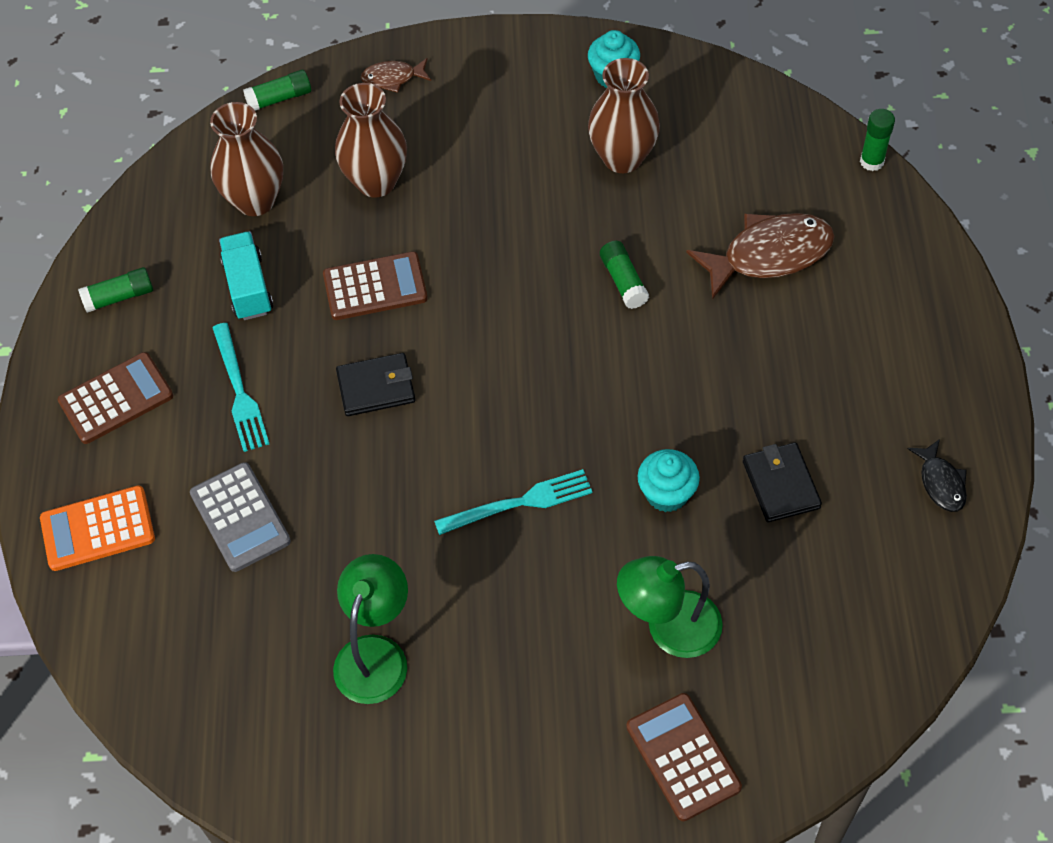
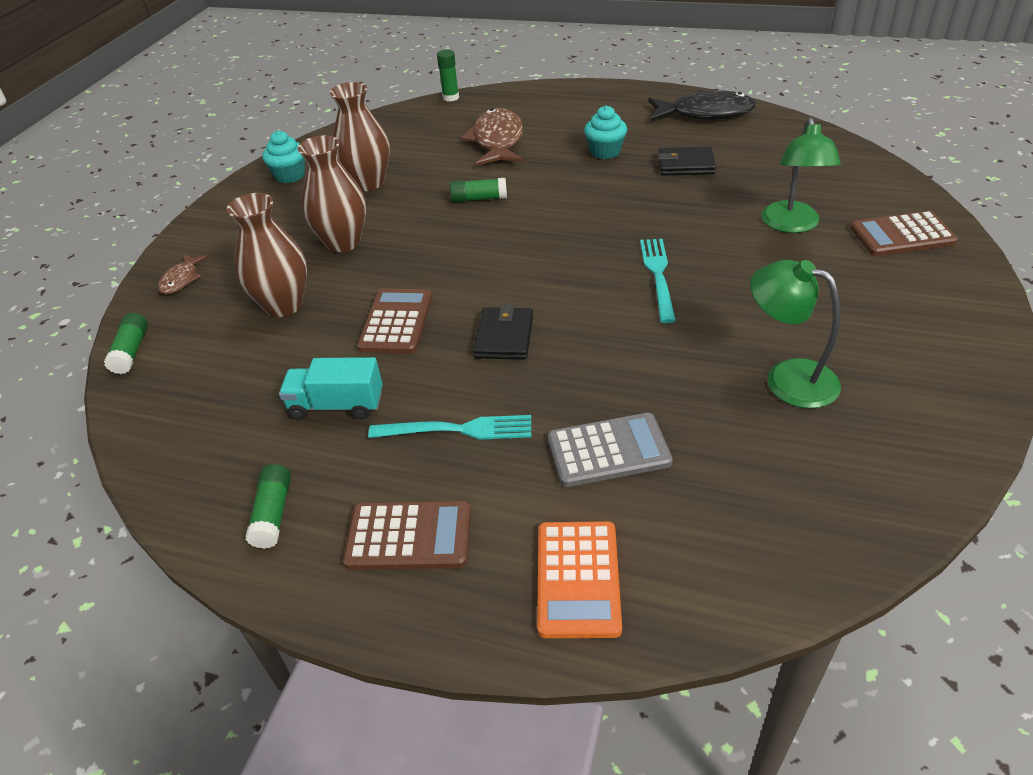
camera: 70 degrees left, 15 degrees down
brown calculator [58,352,173,444] -> brown calculator turned 105 degrees clockwise [343,501,471,570]
brown vase [210,102,283,216] -> brown vase moved to [297,135,366,252]
turquoise cupcake [637,449,700,512] -> turquoise cupcake moved to [584,105,627,159]
black fish [907,439,967,512] -> black fish [648,90,756,121], size x1.93

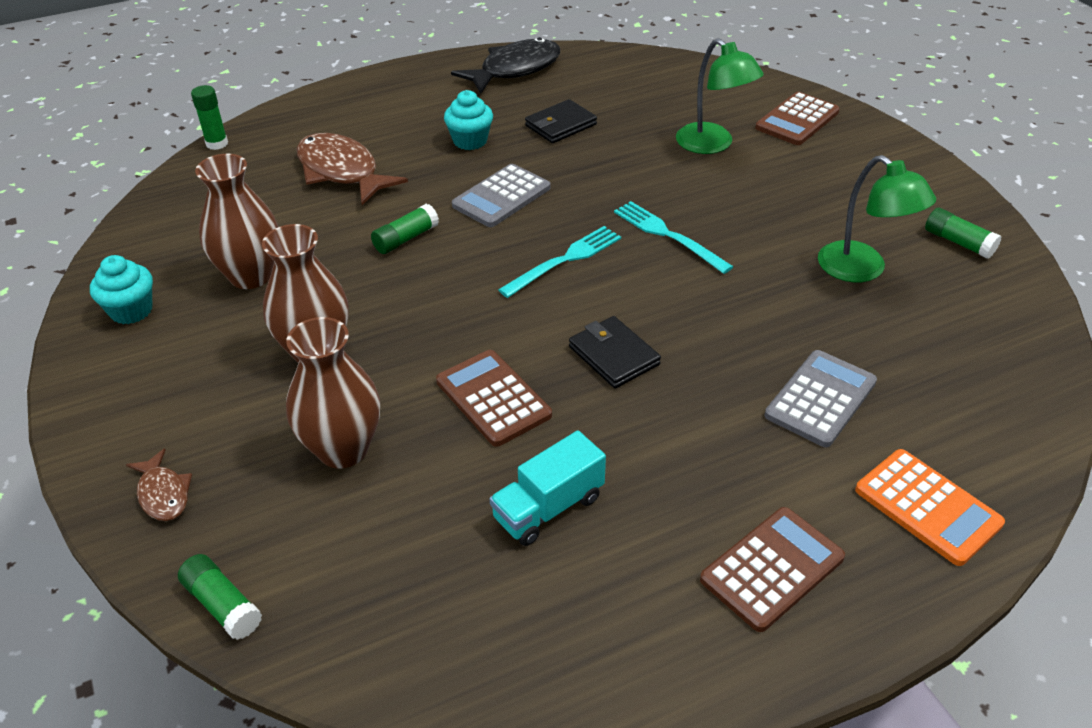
camera: 45 degrees left, 0 degrees up
green glue stick [245,464,291,549] -> green glue stick moved to [925,208,1001,259]
turquoise fork [368,415,531,440] -> turquoise fork moved to [498,226,621,298]
green lamp [750,260,841,409] -> green lamp turned 120 degrees counterclockwise [818,155,936,282]
none -> grey calculator [452,164,550,227]

